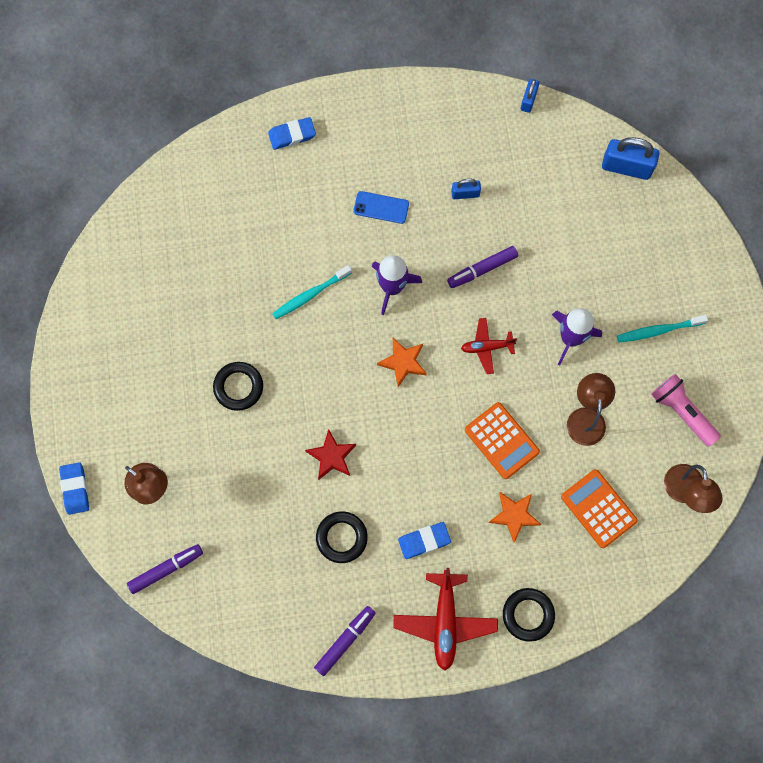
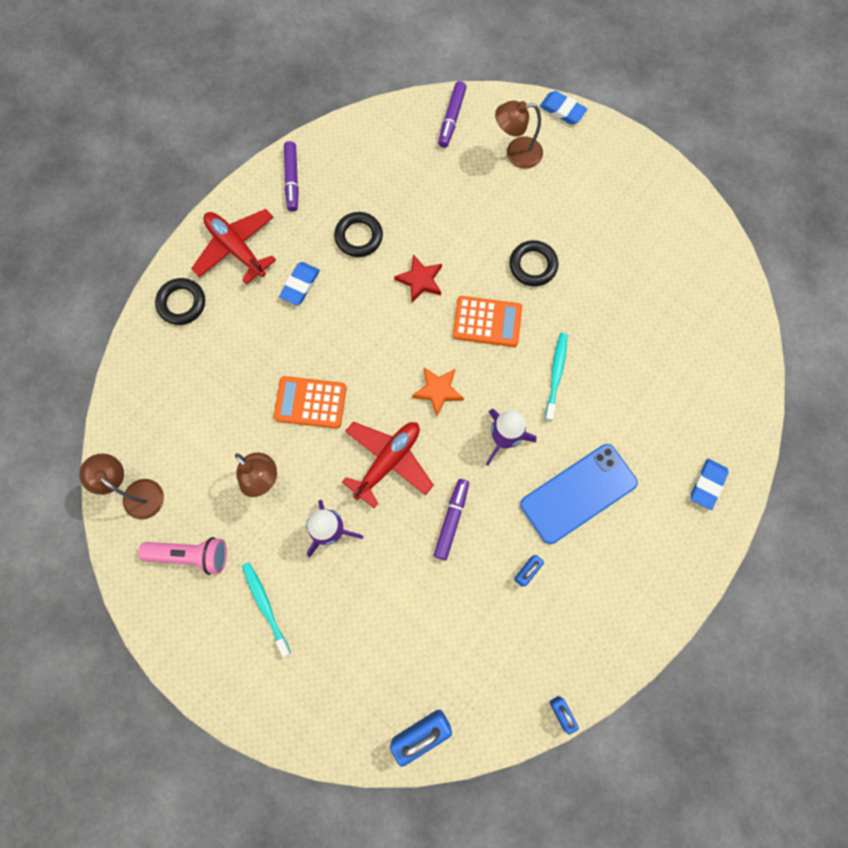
camera: 135 degrees right, 0 degrees up
blue phone [354,191,409,224] -> blue phone [520,444,638,544], size x1.96
red plane [461,318,517,374] -> red plane [342,422,434,508], size x1.69
orange star [489,492,541,542] -> none
orange calculator [561,469,638,548] -> orange calculator moved to [453,296,522,347]
turquoise toothbrush [617,315,708,342] -> turquoise toothbrush turned 60 degrees counterclockwise [242,562,291,657]

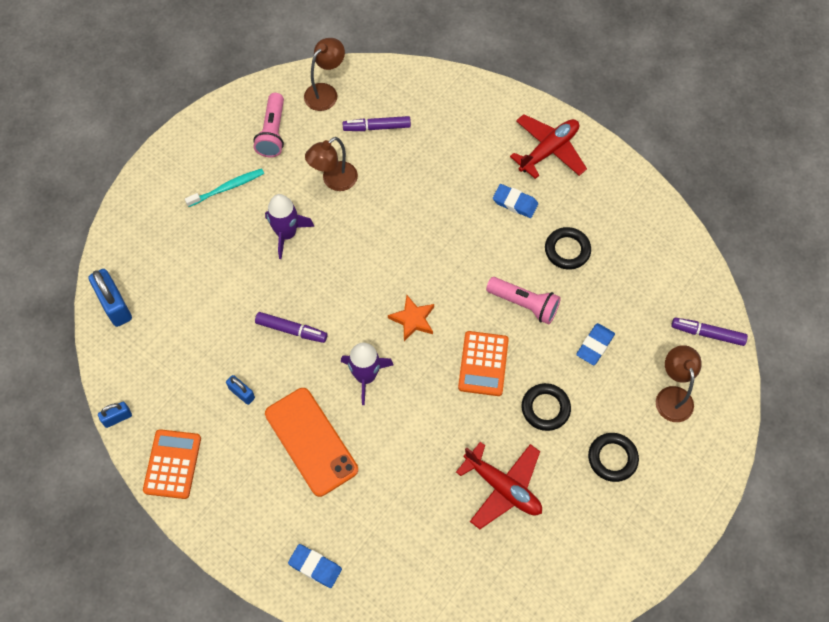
camera: 90 degrees right, 10 degrees down
black ring [155,278,205,325] -> black ring moved to [588,433,639,482]
orange calculator [274,376,347,429] -> orange calculator moved to [143,429,201,499]
purple marker [284,141,299,212] -> purple marker moved to [343,116,411,131]
red plane [342,422,434,508] -> red plane moved to [456,442,542,529]
red star [394,254,442,302] -> pink flashlight [486,277,561,324]
blue phone [520,444,638,544] -> orange phone [265,388,358,497]
blue eraser [540,91,587,125] -> blue eraser moved to [576,323,615,365]
turquoise toothbrush [545,333,567,421] -> none

